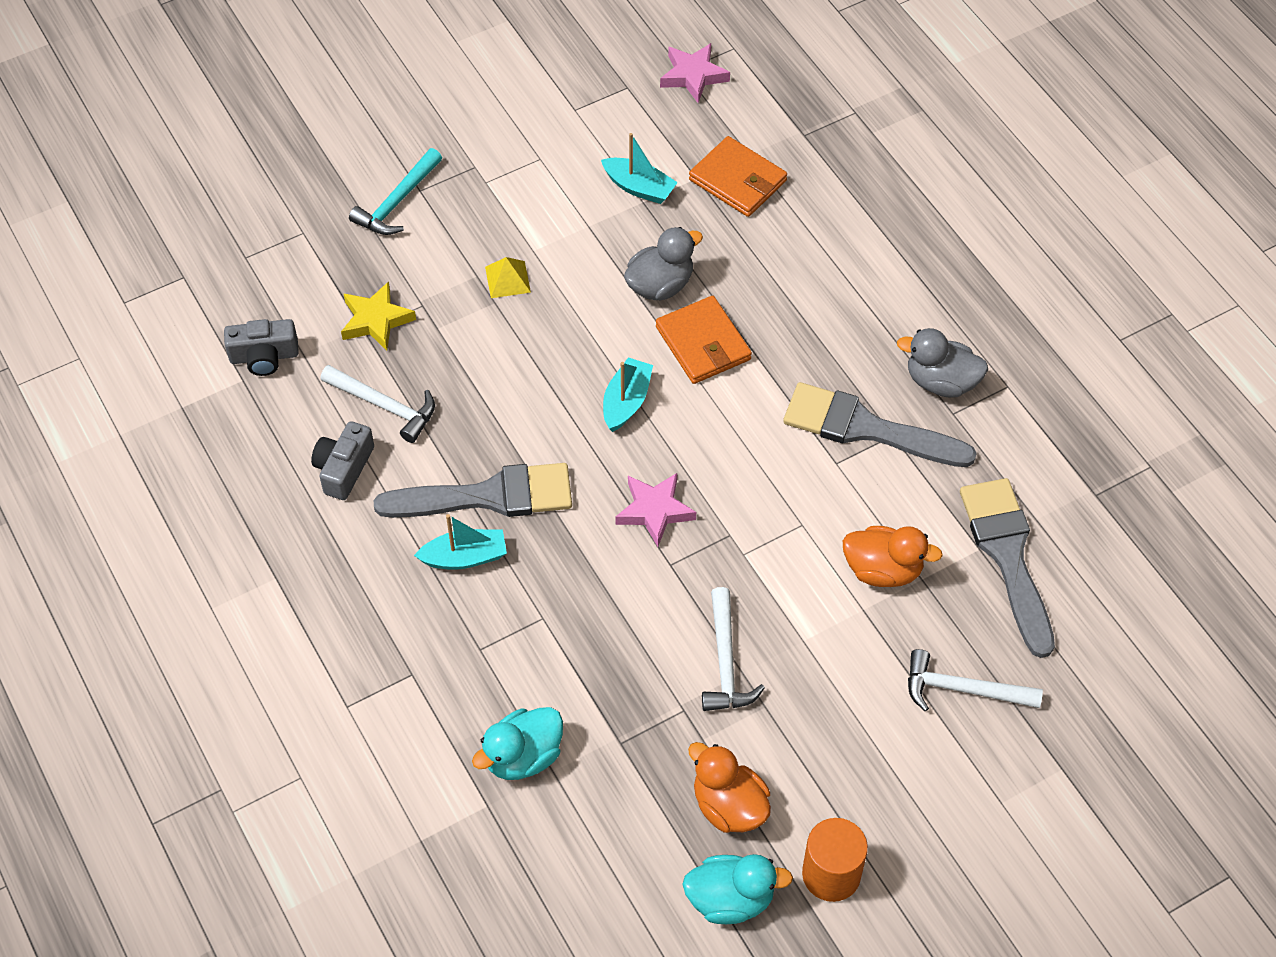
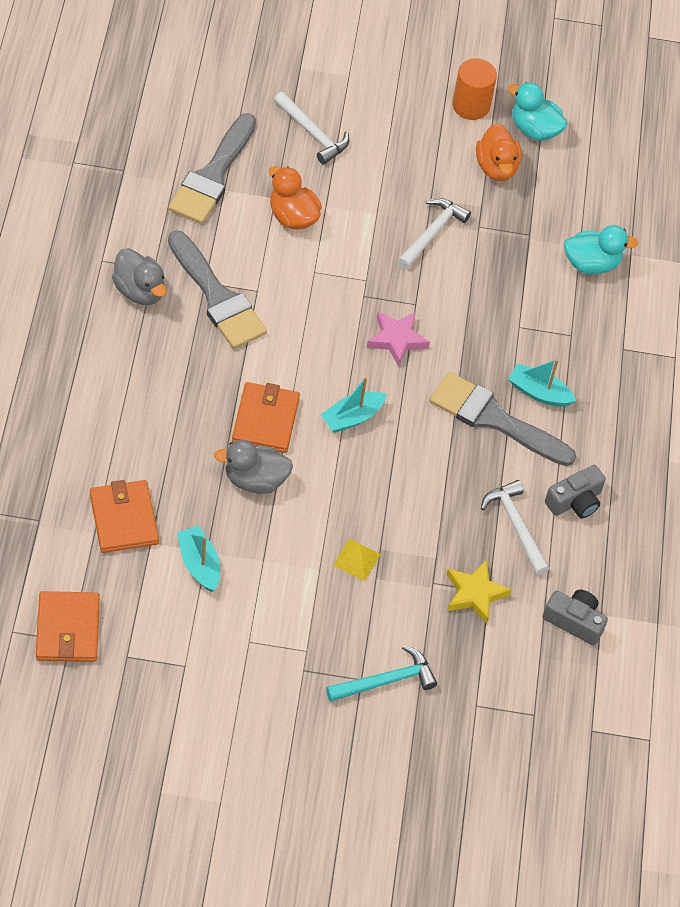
camera: 150 degrees left, 0 degrees up
pink star [660,43,730,103] -> orange wallet [36,591,100,662]

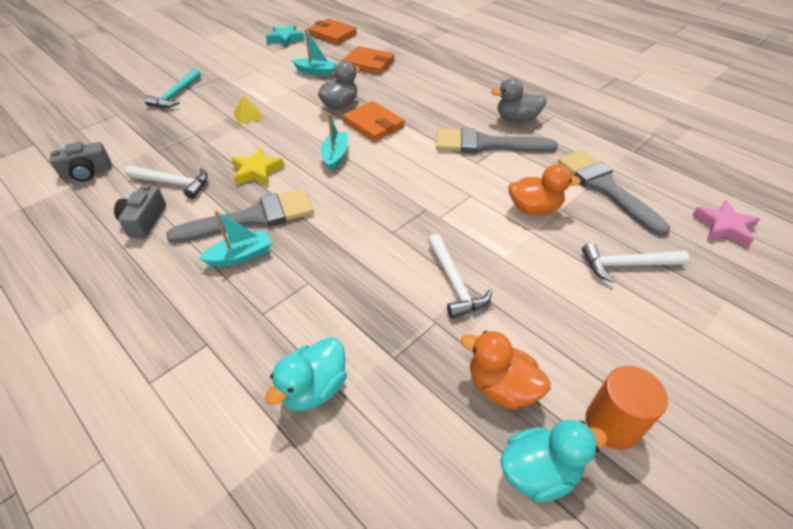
camera: 135 degrees right, 10 degrees down
pink star [366,311,430,367] -> pink star moved to [692,200,760,248]
yellow star [446,559,512,624] -> yellow star moved to [231,147,284,186]
none -> turquoise star [266,24,304,48]

